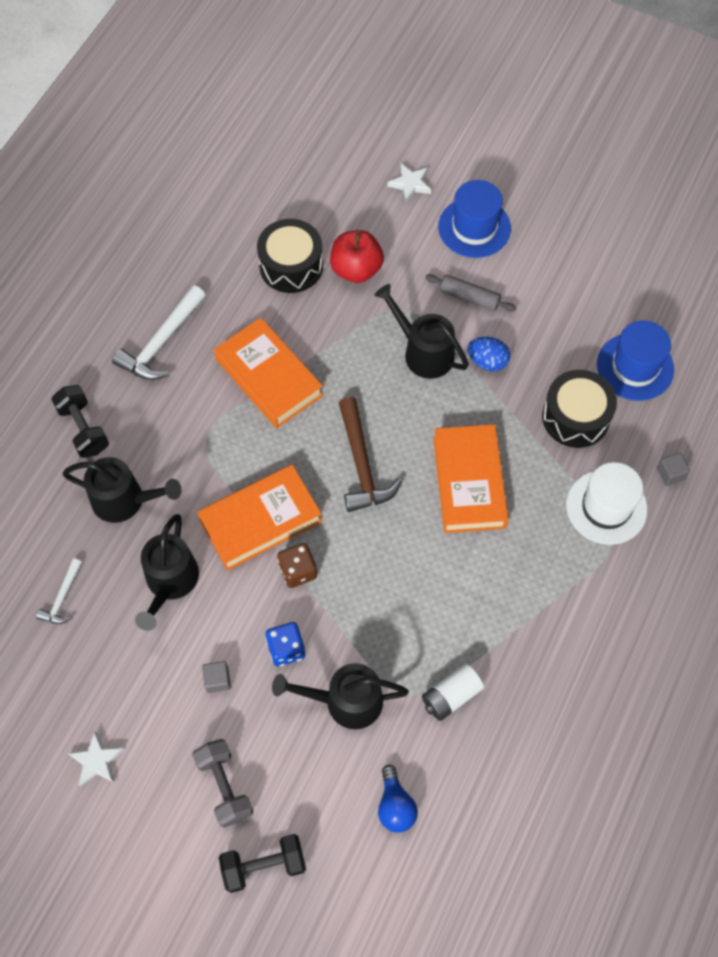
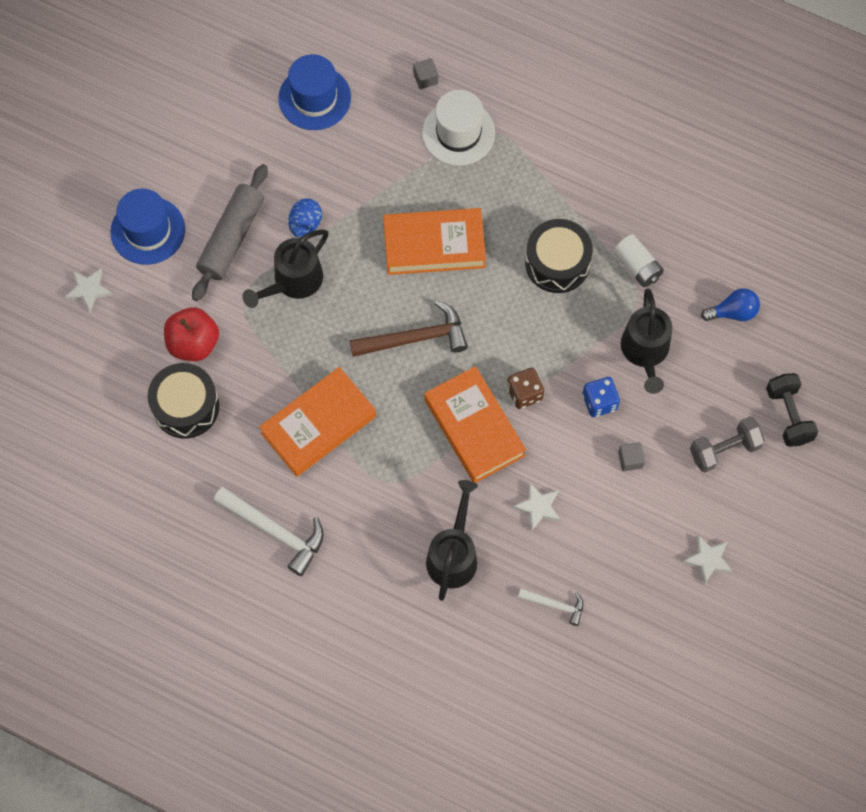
camera: 90 degrees left, 5 degrees up
black dumbbell [51,385,109,458] -> none
black watering can [135,514,199,631] -> white star [513,483,560,531]
grey rolling pin [425,274,516,312] -> grey rolling pin [192,164,268,301], size x1.66
black drum [542,370,617,448] -> black drum moved to [525,219,593,293]

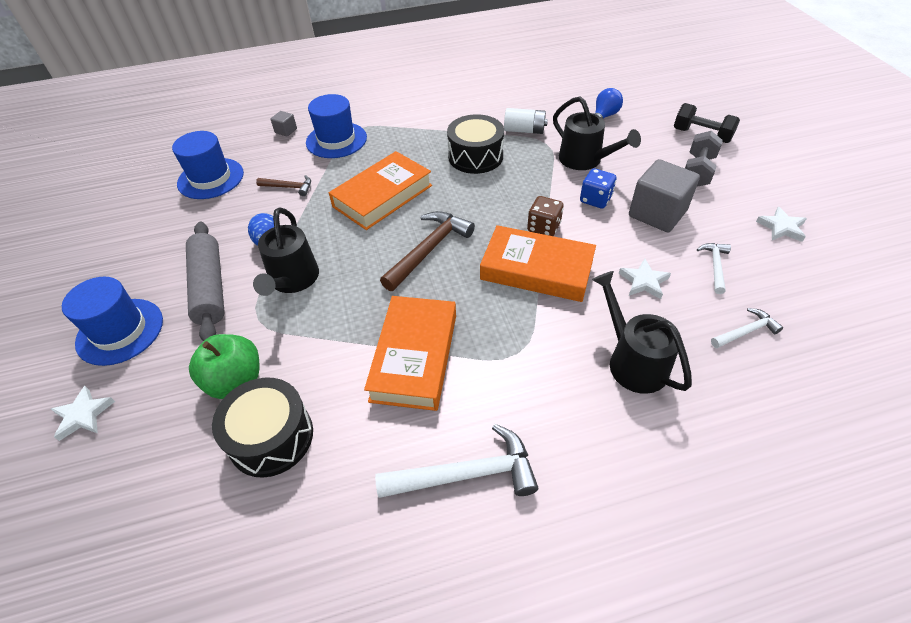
camera: 40 degrees left, 20 degrees down
red apple [164,307,219,361] -> green apple [189,334,259,399]
white hat [422,90,495,166] -> blue hat [306,94,367,158]
grey cube [618,442,645,471] -> grey cube [629,159,700,232], size x2.24
none -> brown hammer [256,175,311,196]
none -> white hammer [697,243,731,294]

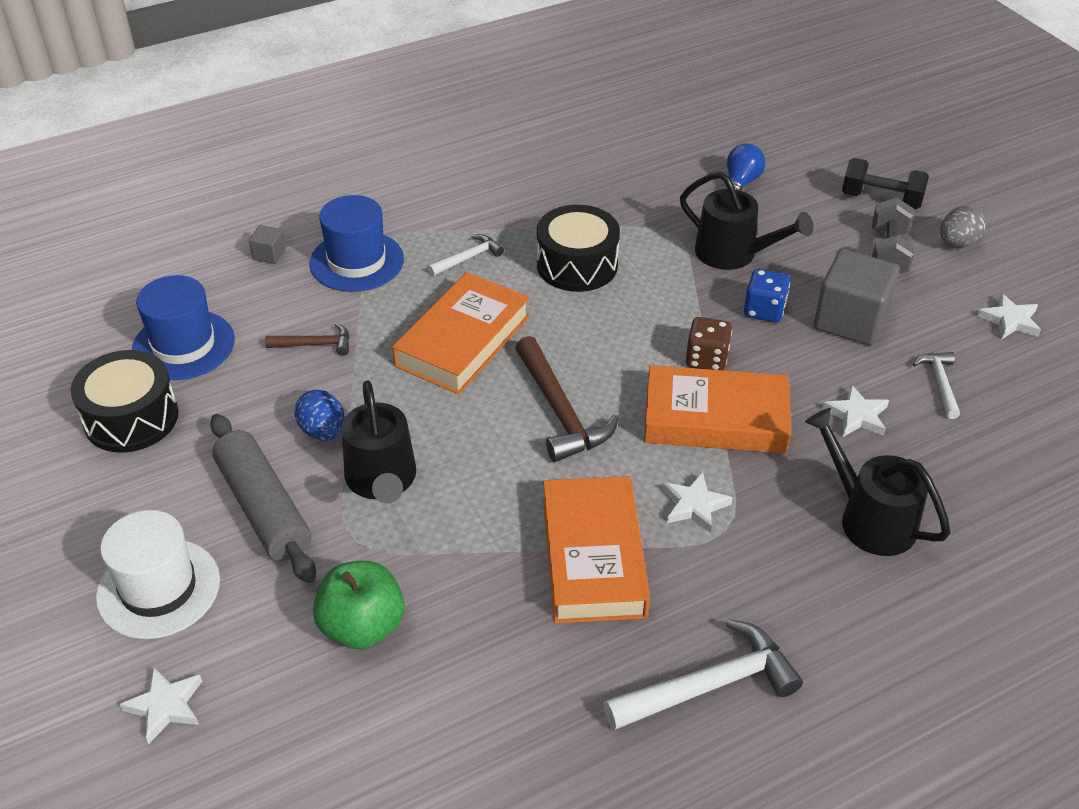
camera: 15 degrees left, 5 degrees down
blue hat [62,277,163,366] -> white hat [96,510,220,639]
black drum [212,378,313,478] -> black drum moved to [71,350,179,453]
brown hammer [380,211,475,291] -> brown hammer turned 135 degrees clockwise [515,336,619,462]
white battery [504,108,548,134] -> none
white hammer [711,308,783,348] -> white hammer moved to [428,234,504,276]
none -> white star [662,472,733,533]
none -> grey egg [940,206,986,247]

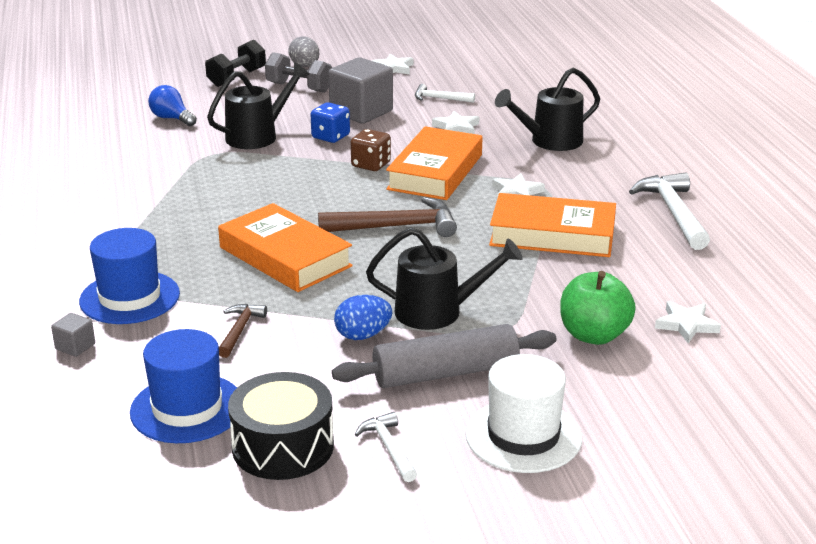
camera: 75 degrees left, 15 degrees down
white star [120,666,202,744] -> white star moved to [655,301,721,343]
white hammer [428,234,504,276] -> white hammer moved to [355,412,417,482]
black drum [537,205,620,292] -> none

